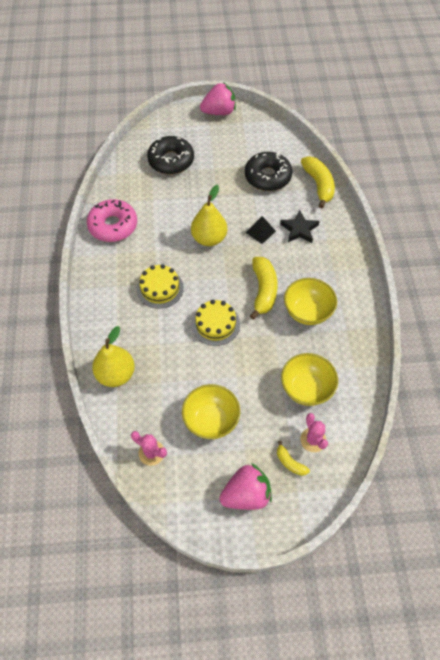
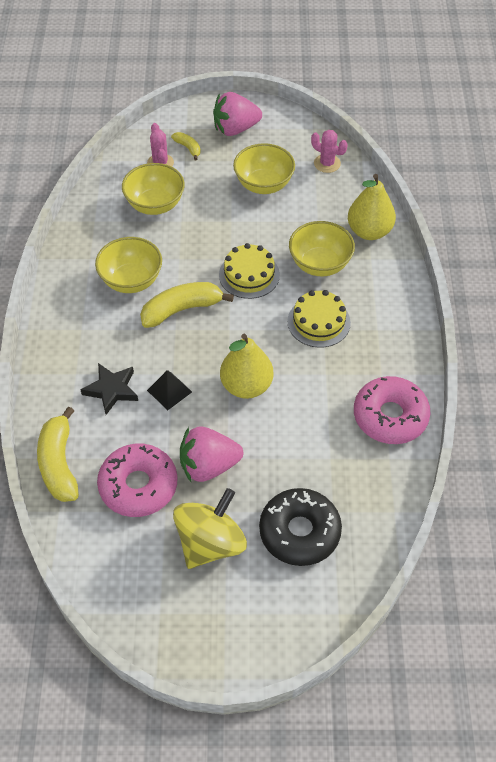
camera: 175 degrees left, 5 degrees down
pink strawberry [200,82,236,115] -> pink strawberry moved to [180,427,243,482]
black donut [245,152,292,191] -> pink donut [97,444,177,517]
yellow banana [250,257,278,320] -> yellow banana turned 60 degrees clockwise [140,282,234,328]
none -> yellow spinning top [173,488,247,569]
none -> yellow bowl [289,221,355,276]

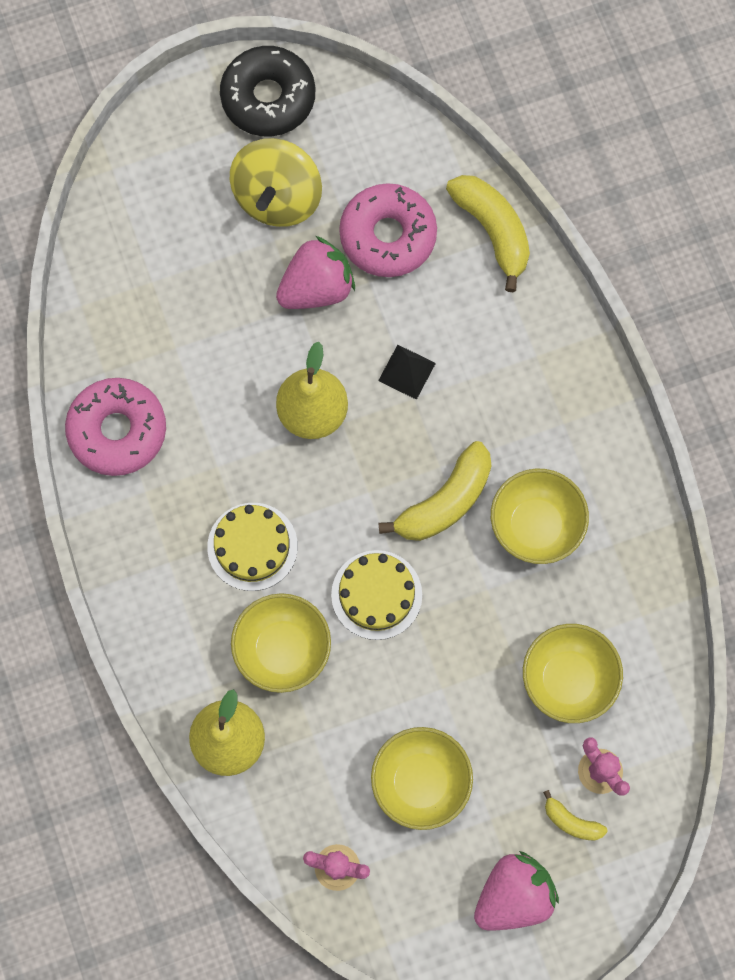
camera: 160 degrees right, 20 degrees up
black star [80,363,138,415] -> none
black donut [259,488,342,566] -> black donut moved to [220,46,315,136]

